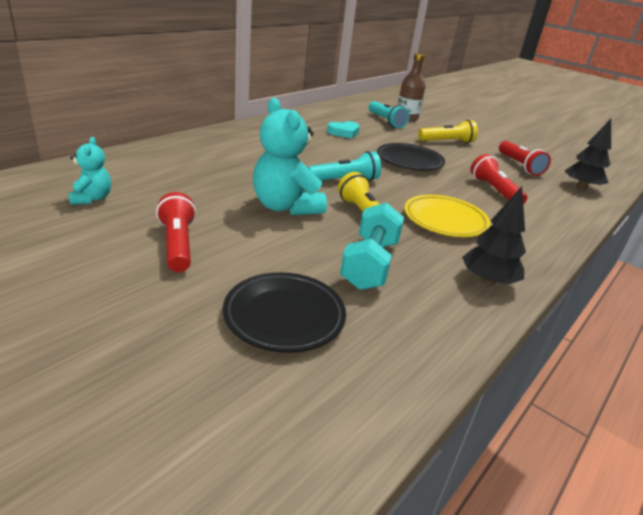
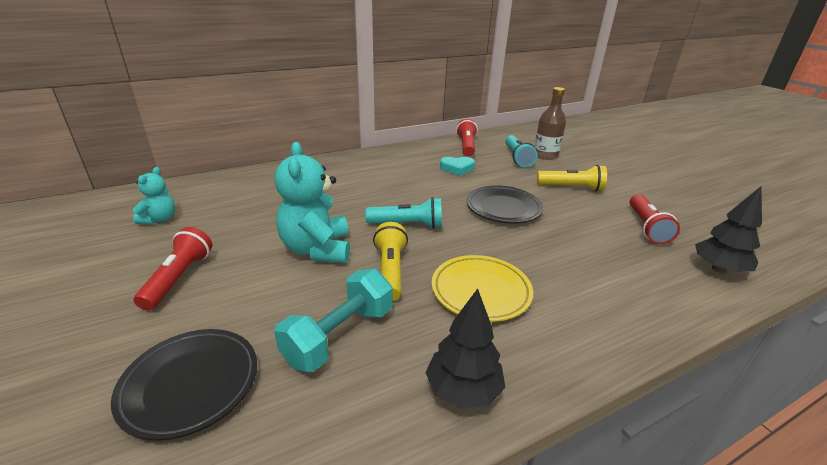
camera: 25 degrees right, 0 degrees up
red flashlight [471,154,527,204] -> red flashlight moved to [456,119,478,157]

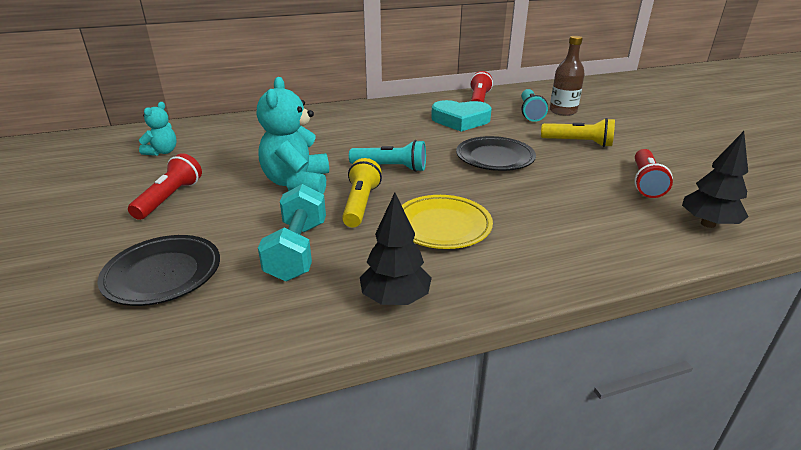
camera: 10 degrees right, 0 degrees up
turquoise dumbbell [274,269,392,372] -> turquoise dumbbell turned 45 degrees counterclockwise [258,184,326,281]
turquoise heart [440,157,475,176] -> turquoise heart [431,100,492,132], size x1.62

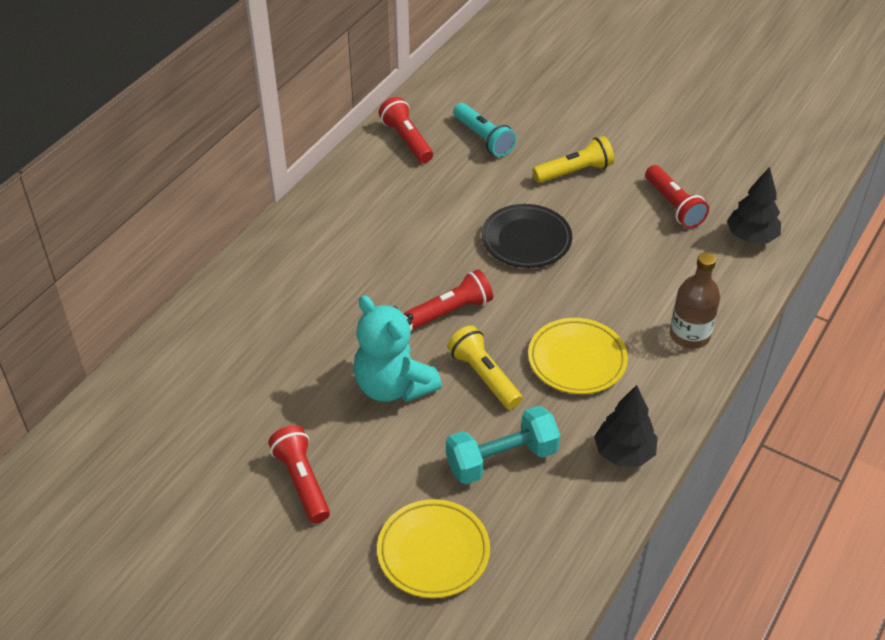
camera: 40 degrees left, 15 degrees up
black plate [98,235,220,306] -> yellow plate [377,499,490,598]
turquoise teddy bear [139,102,176,156] -> none
turquoise dumbbell [258,184,326,281] -> turquoise dumbbell turned 75 degrees counterclockwise [446,406,560,484]
turquoise flashlight [349,140,426,172] -> red flashlight [404,269,493,329]
turquoise heart [431,100,492,132] -> none
brown bottle [550,36,585,116] -> brown bottle moved to [670,252,720,349]

